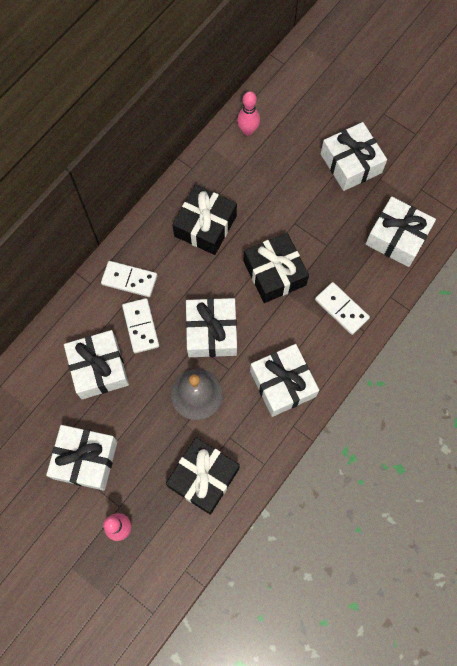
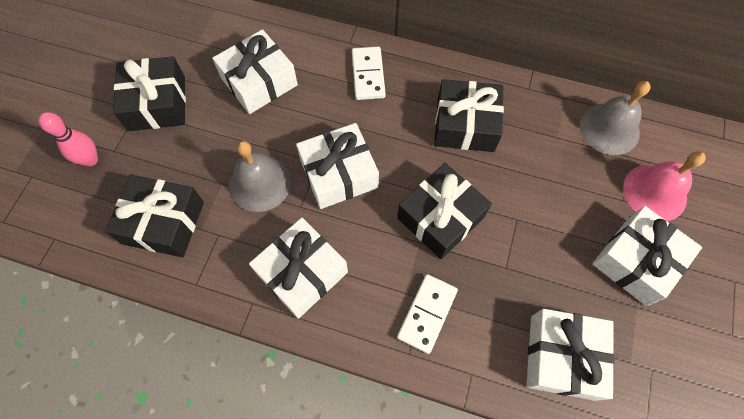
camera: 70 degrees right, 5 degrees down
white gift [46,425,118,491] -> black gift [113,56,186,131]
white domino [122,298,159,353] -> none
pink bowling pin [237,91,260,136] -> grey bell [580,81,651,155]
none -> pink bell [623,151,706,221]

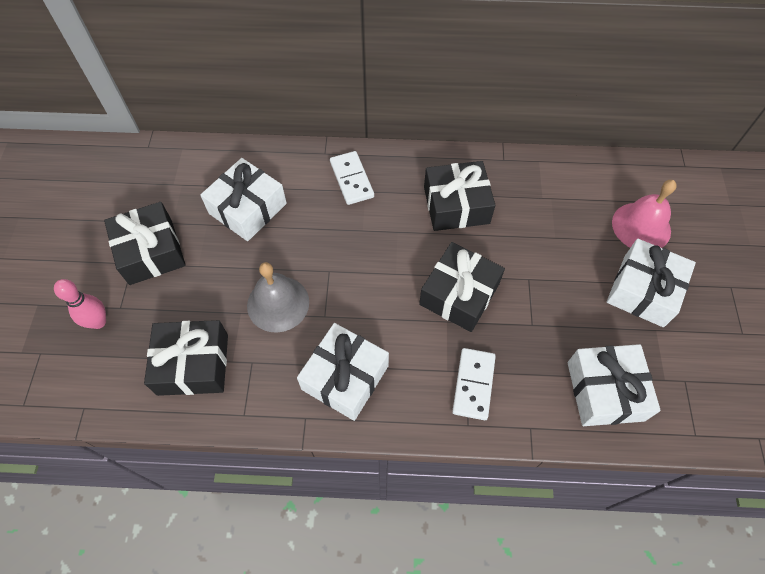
camera: 15 degrees left, 5 degrees down
white gift [296,123,379,209] -> none
grey bell [580,81,651,155] -> none

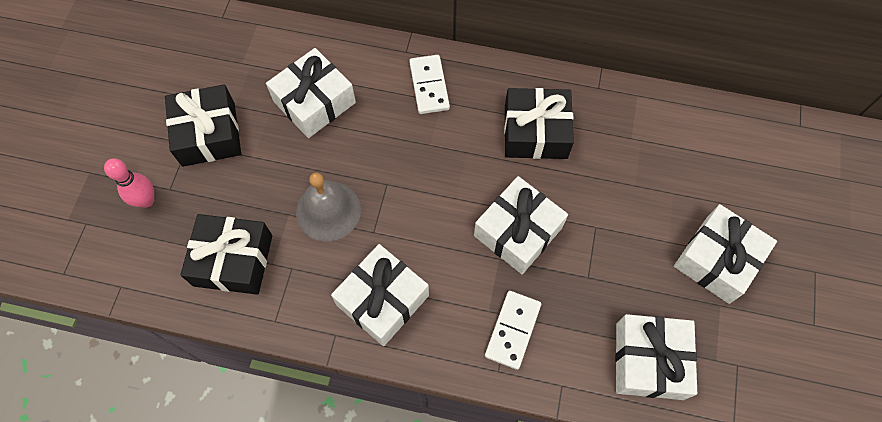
camera: 10 degrees right, 5 degrees up
black gift [419,242,505,332] -> white gift [474,176,568,274]
pink bell [612,180,677,248] -> none

